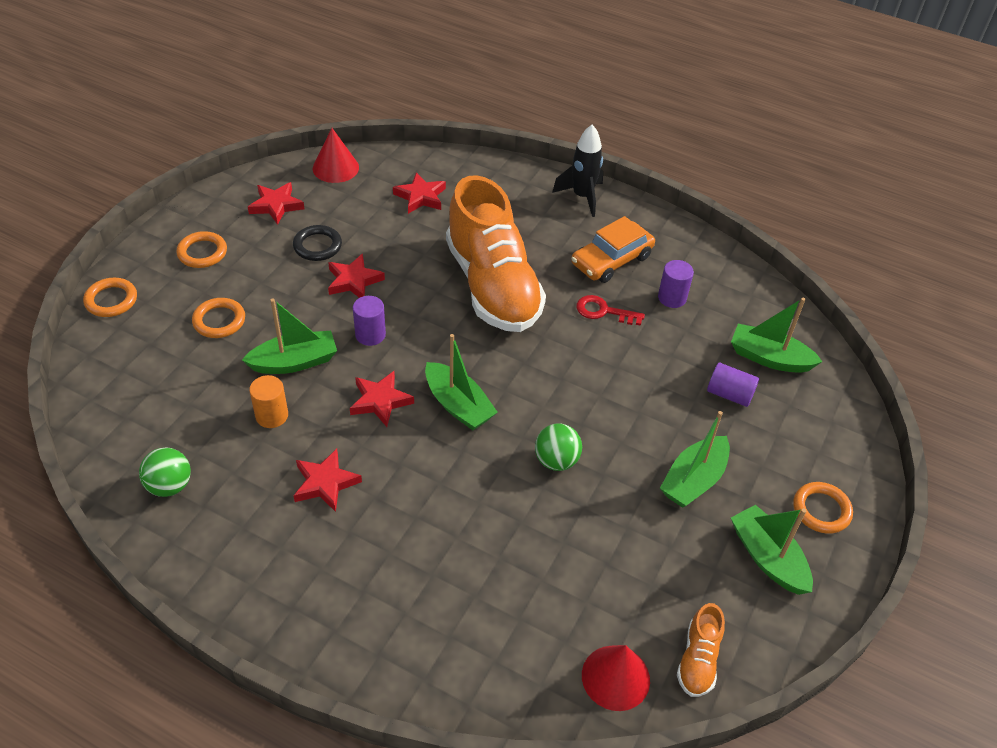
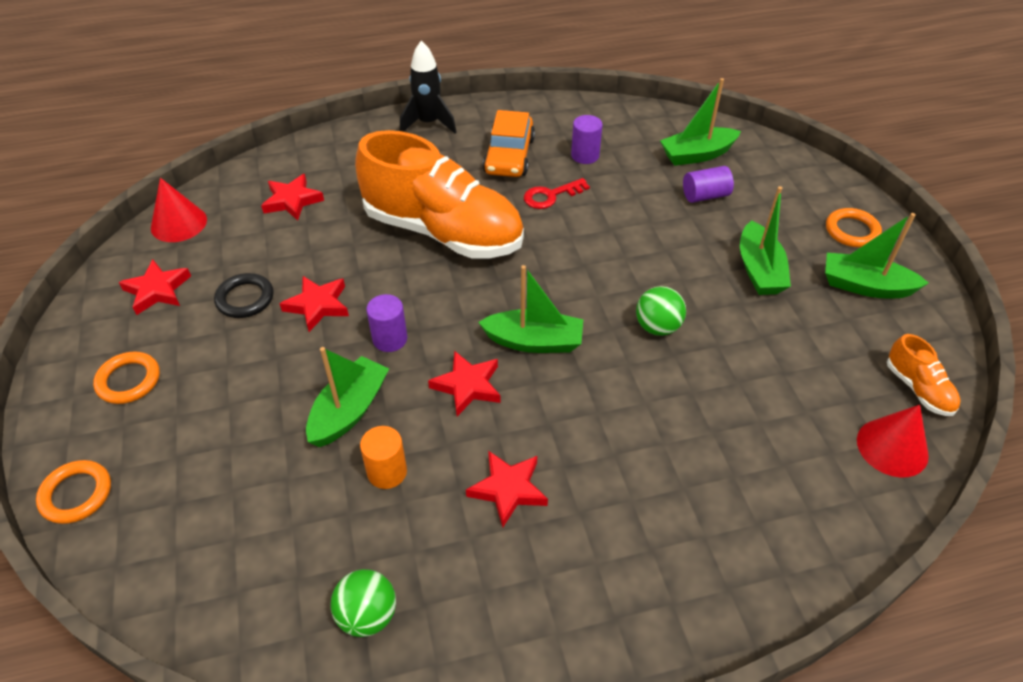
camera: 40 degrees left, 0 degrees up
orange ring [192,298,245,338] -> none

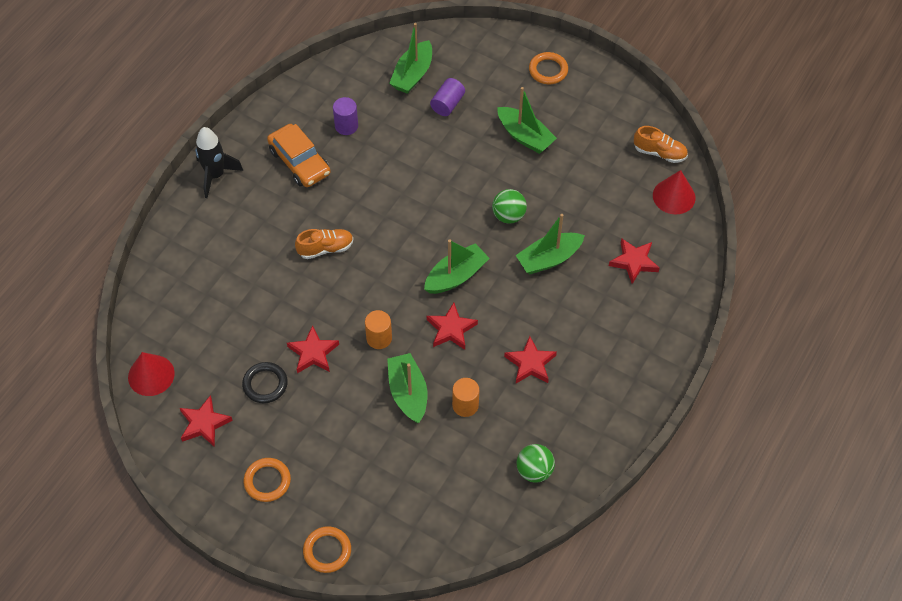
camera: 45 degrees left, 10 degrees up
red star [261,174,324,221] -> red star moved to [609,238,660,284]
orange shoe [355,130,524,259] -> orange shoe [295,229,353,259], size x0.41
purple cylinder [366,294,407,352] -> orange cylinder [365,310,392,349]
red key [524,178,590,209] -> none
green boat [825,213,928,298] -> green boat moved to [516,214,585,274]

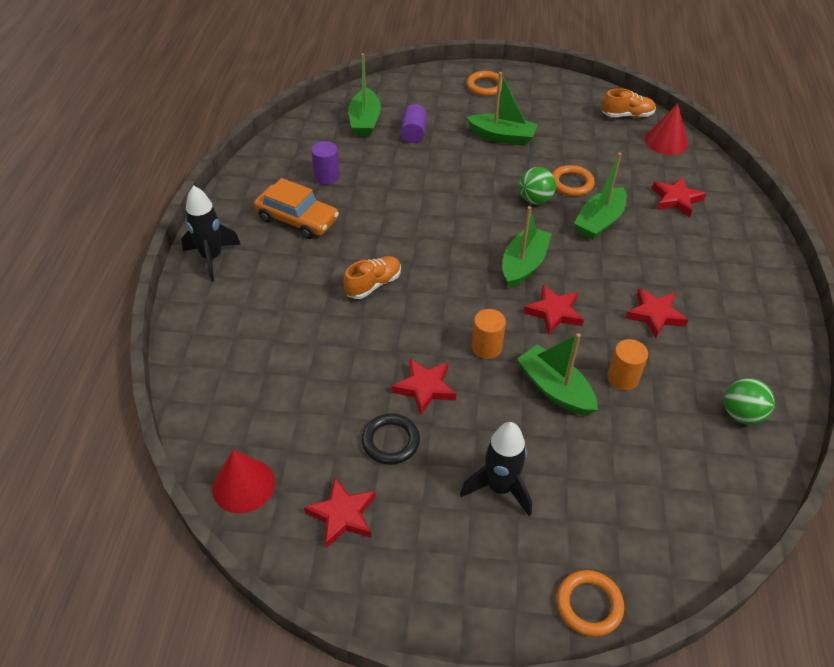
camera: 25 degrees left, 10 degrees down
orange ring [244,458,291,502] -> orange ring moved to [552,165,595,196]
none -> black rocket [460,422,532,516]

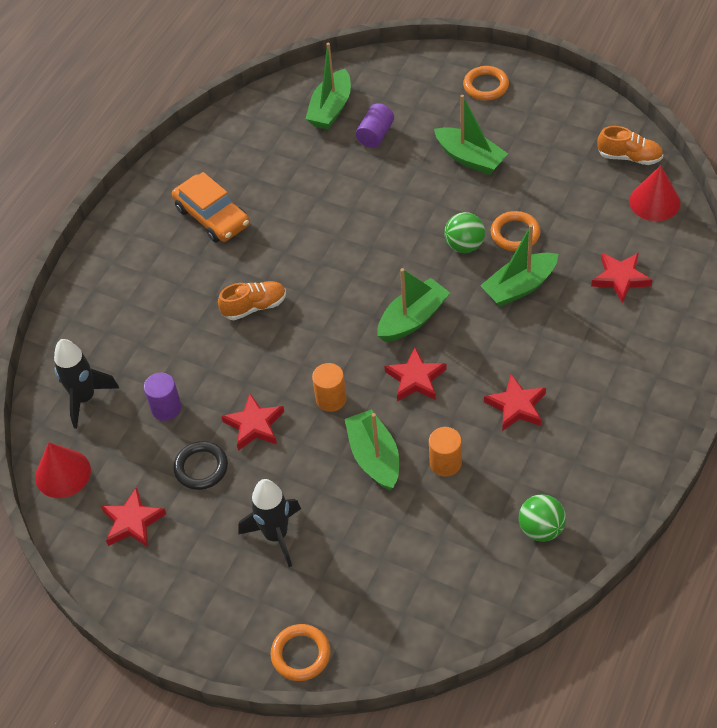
camera: 25 degrees right, 5 degrees up
black rocket [181,185,241,281] -> black rocket moved to [54,339,119,429]
purple cylinder [311,141,340,185] -> purple cylinder moved to [144,373,182,421]

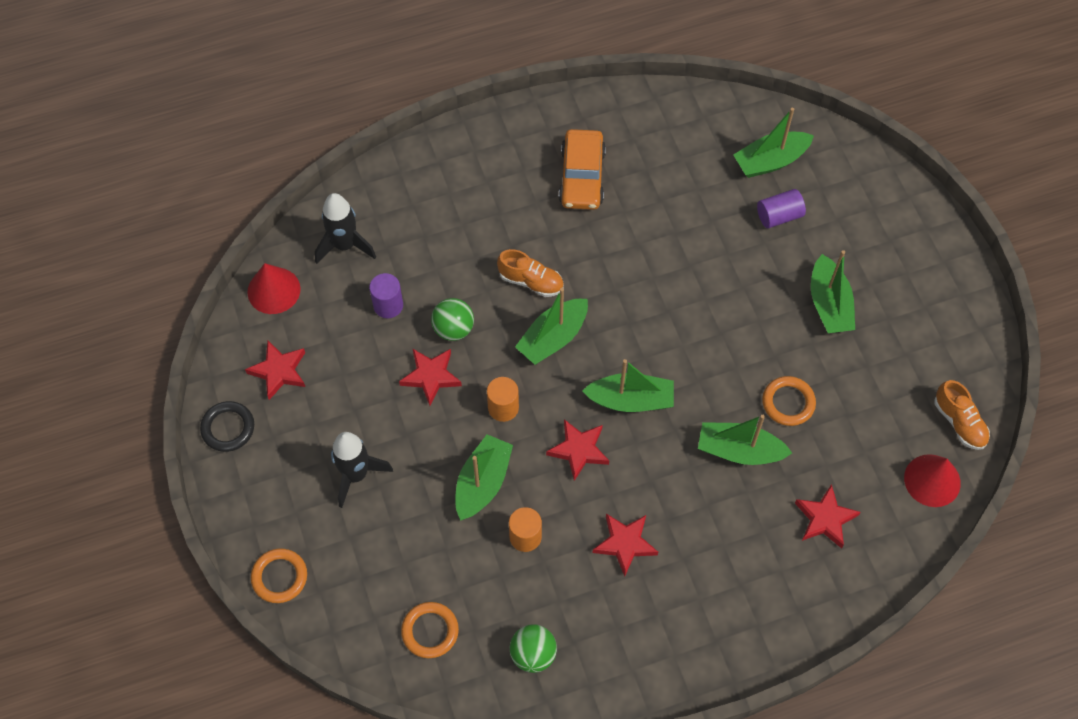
camera: 40 degrees right, 10 degrees up
black ring [173,441,228,490] -> black ring moved to [200,401,254,452]
green ball [444,212,485,253] -> green ball moved to [431,298,474,341]
orange ring [463,66,509,100] -> orange ring moved to [401,602,459,658]
none -> green boat [515,288,588,365]

